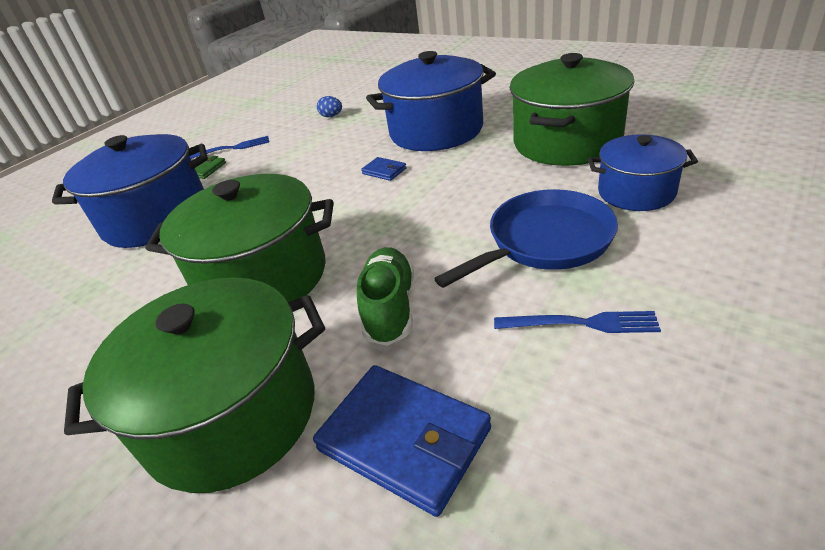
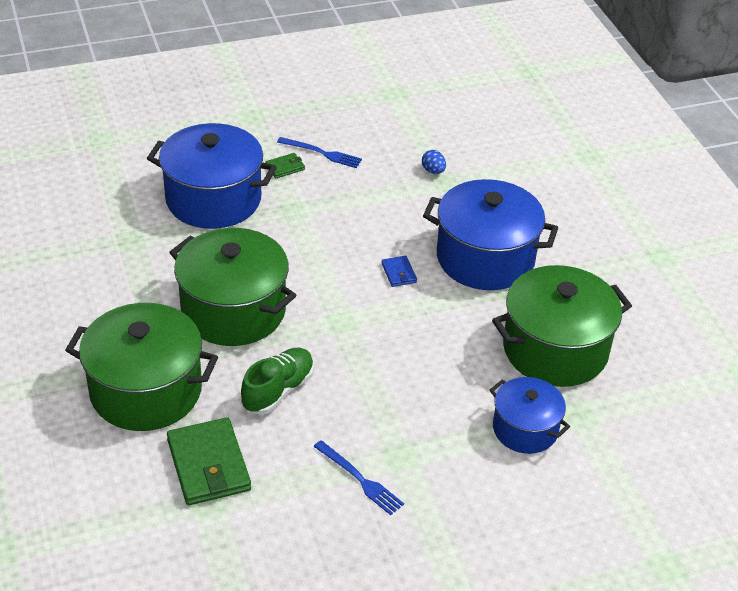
camera: 30 degrees right, 5 degrees up
blue wallet [313,365,491,517] -> green wallet [167,417,251,505]
blue pan [434,189,618,288] -> none

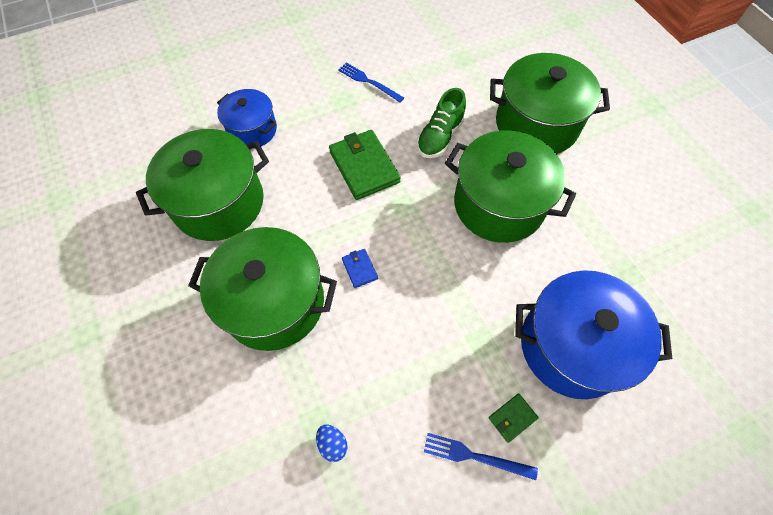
camera: 175 degrees right, 20 degrees up
green wallet [167,417,251,505] -> green wallet moved to [329,130,401,200]
blue pot [423,179,558,290] -> green pot [188,227,337,351]

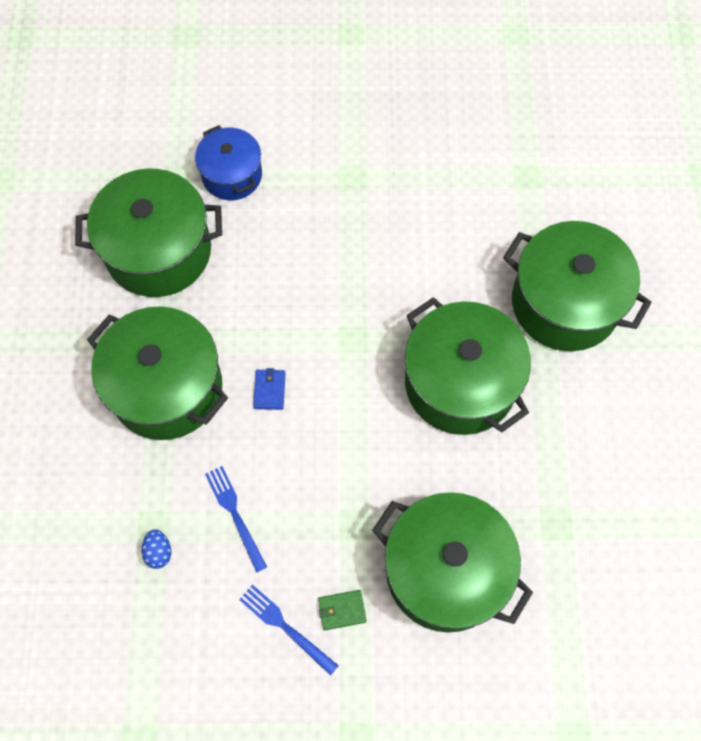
camera: 25 degrees right, 5 degrees up
green wallet [329,130,401,200] -> none
blue fork [338,63,404,102] -> blue fork moved to [205,466,267,573]
green shoe [417,88,466,158] -> none
blue pot [515,270,672,399] -> green pot [372,492,533,633]

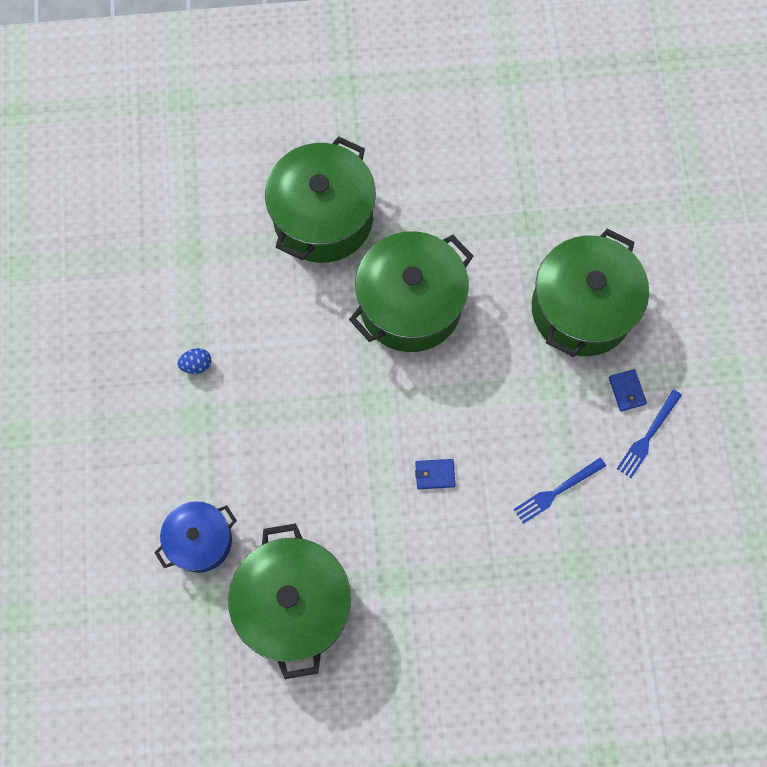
camera: 95 degrees left, 5 degrees up
green pot [87,306,228,440] -> none
blue egg [141,529,171,569] -> blue egg moved to [178,348,211,374]
green wallet [318,590,367,630] -> blue wallet [609,369,647,411]

